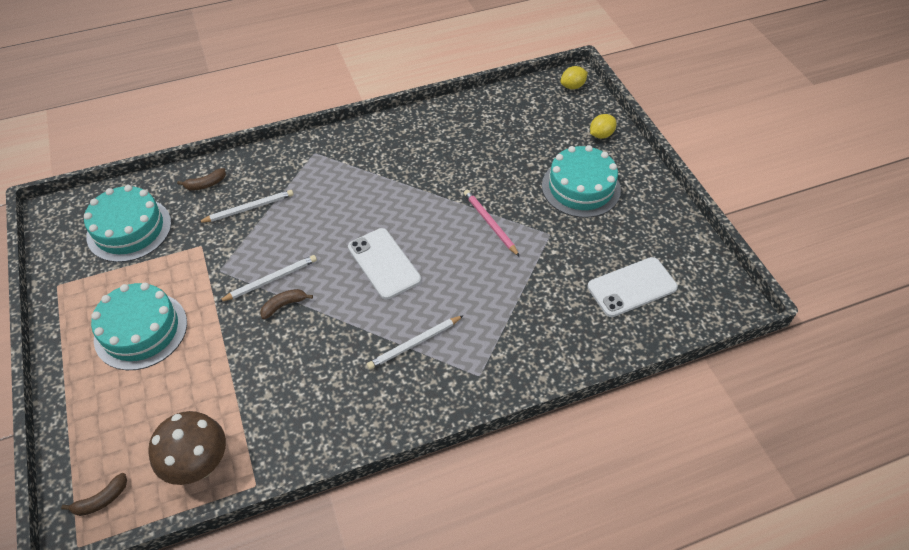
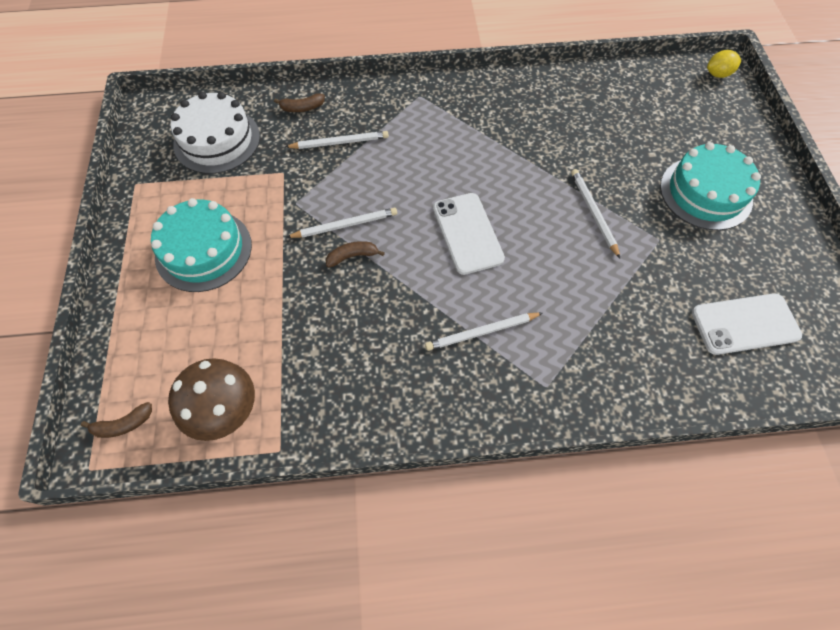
camera: 15 degrees right, 10 degrees up
turquoise cake [84,185,171,262] -> white cake [171,92,260,174]
pink pencil [464,190,520,257] -> white pencil [571,169,620,258]
yellow lemon [590,114,616,139] -> none

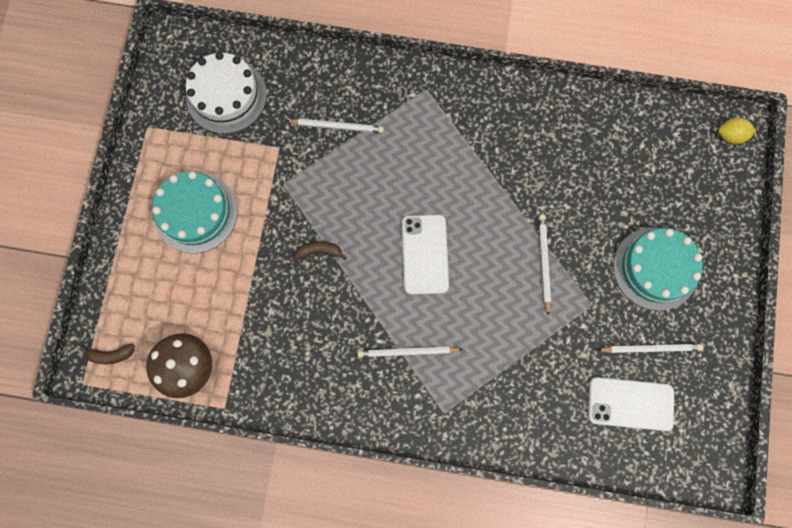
camera: 15 degrees right, 15 degrees up
brown banana [274,93,325,112] -> none
white pencil [286,208,397,238] -> white pencil moved to [597,344,703,353]

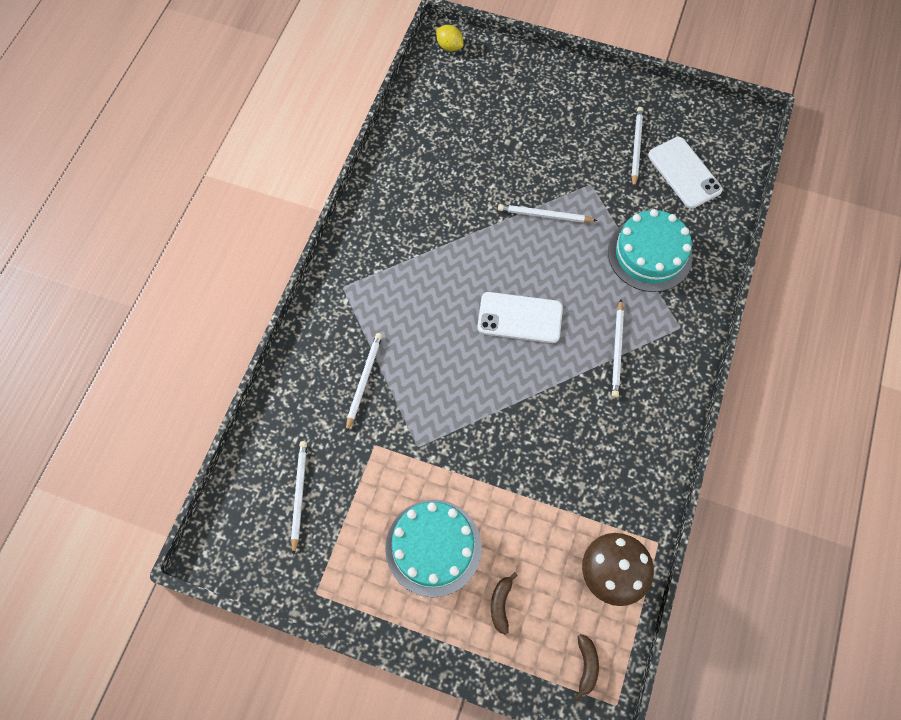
camera: 80 degrees left, 10 degrees down
white cake [186,52,267,134] -> white pencil [291,441,307,556]
brown banana [295,241,347,261] -> brown banana moved to [491,572,518,635]
white phone [588,377,674,431] -> white phone turned 45 degrees counterclockwise [648,137,723,209]
turquoise cake [613,227,703,311] -> turquoise cake moved to [608,209,692,292]
yellow lemon [718,117,756,144] -> yellow lemon turned 60 degrees counterclockwise [436,25,464,51]

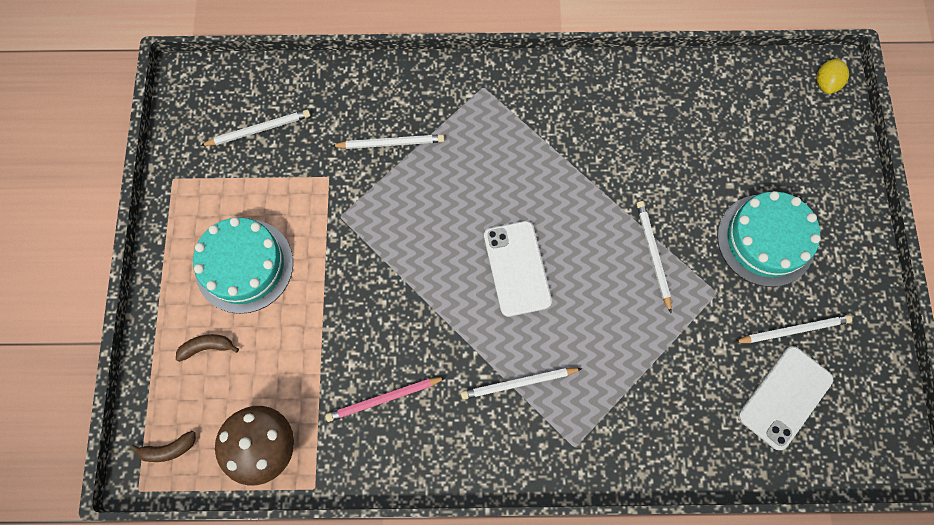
camera: 70 degrees right, 5 degrees up
turquoise cake [608,209,692,292] -> turquoise cake moved to [717,191,821,287]
none -> pink pencil [325,377,446,422]

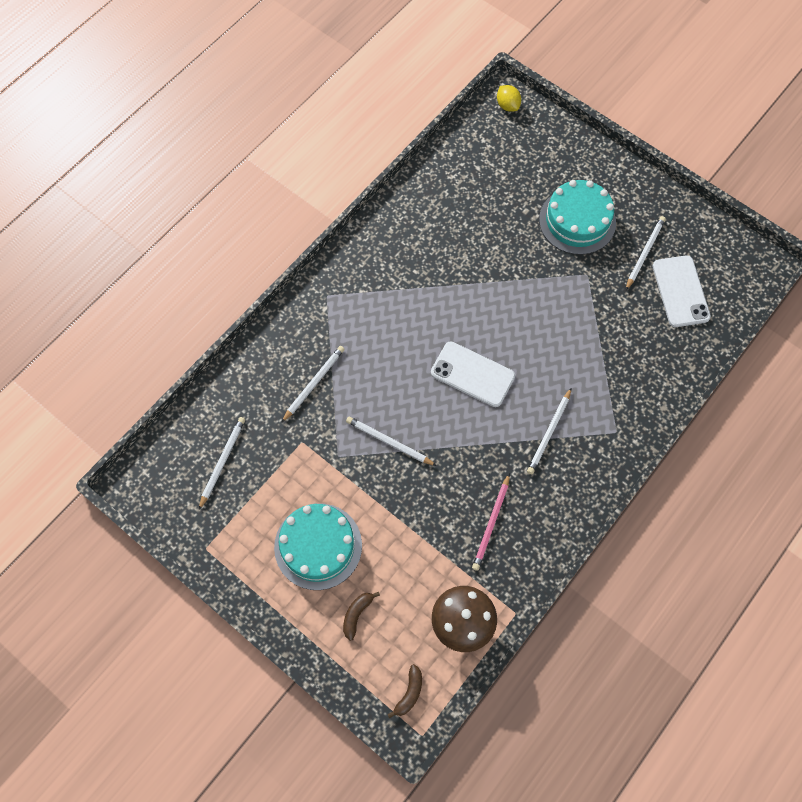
camera: 50 degrees left, 5 degrees down
white pencil [637,201,672,313] -> white pencil moved to [346,416,437,466]

